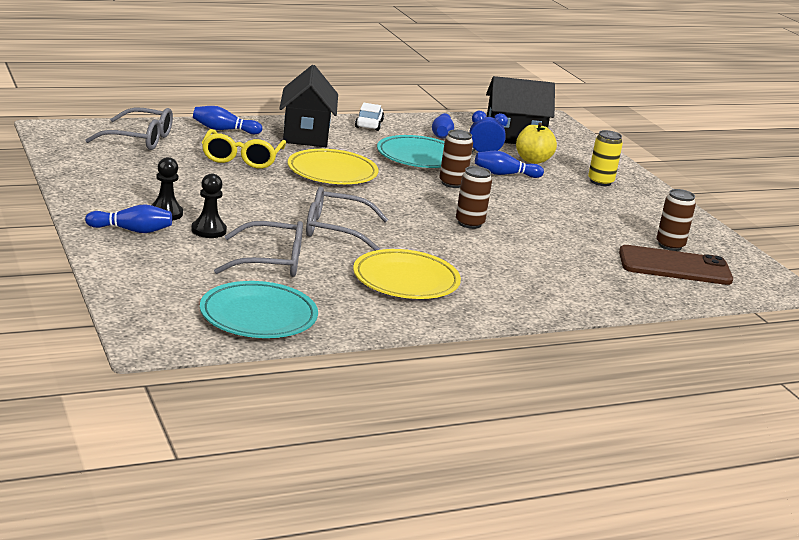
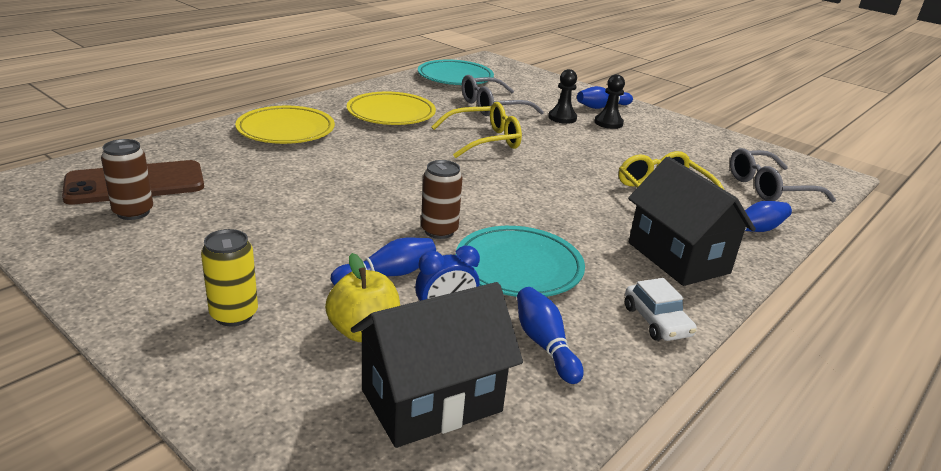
camera: 155 degrees right, 5 degrees up
yellow plate [288,149,379,184] -> yellow plate moved to [235,106,335,144]
grey glasses [306,187,388,251] -> yellow glasses [431,102,522,158]
brown can [456,166,492,229] -> none

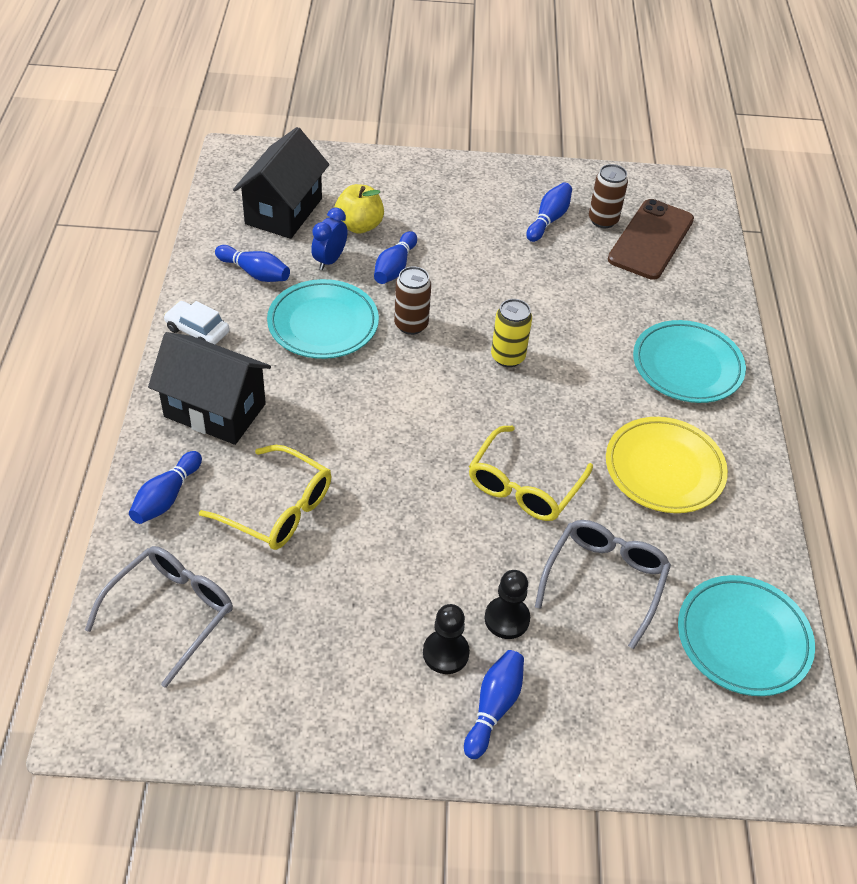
camera: 140 degrees right, 20 degrees up
yellow can [201,229,258,326] -> yellow can moved to [491,299,532,367]
yellow plate [235,106,335,144] -> turquoise plate [633,320,746,403]
none -> blue bowling pin [526,182,572,242]

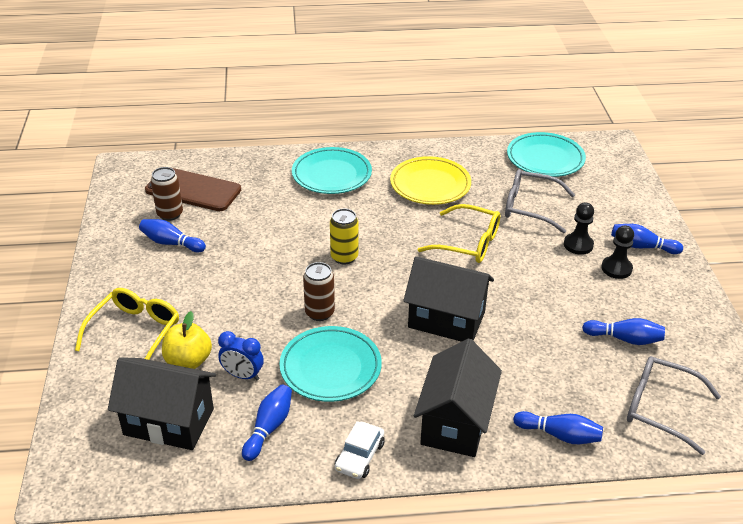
camera: 95 degrees left, 10 degrees down
yellow glasses [199,445,331,550] -> yellow glasses moved to [75,288,179,360]
blue bowling pin [374,231,417,284] -> blue bowling pin moved to [582,318,665,345]
none -> black house [403,256,494,342]

